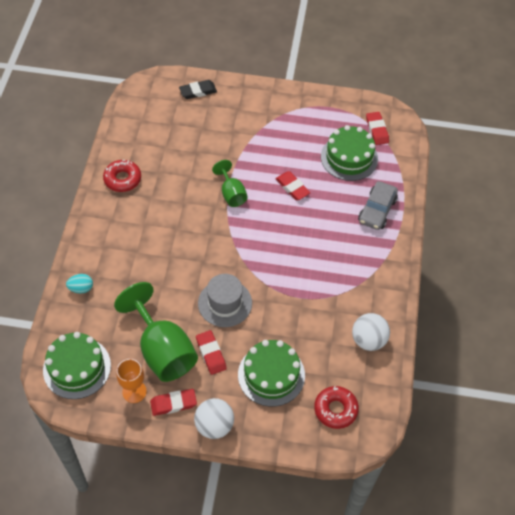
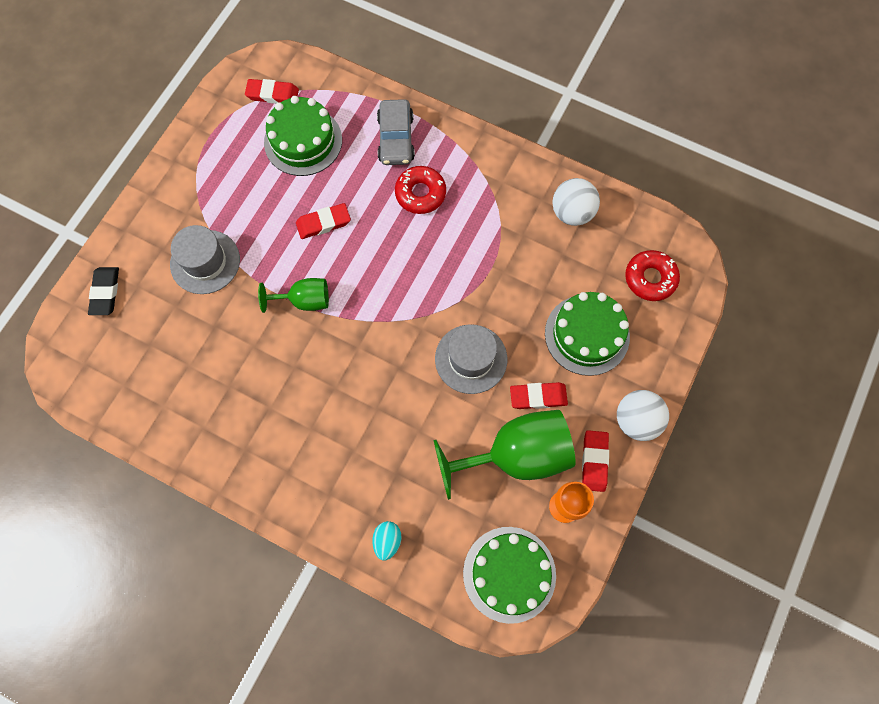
camera: 70 degrees left, 15 degrees up
red donut [103,160,141,192] -> red donut moved to [395,166,446,214]
grey car [358,181,398,230] -> grey car turned 45 degrees clockwise [377,99,415,165]
none -> grey hat [170,225,240,294]

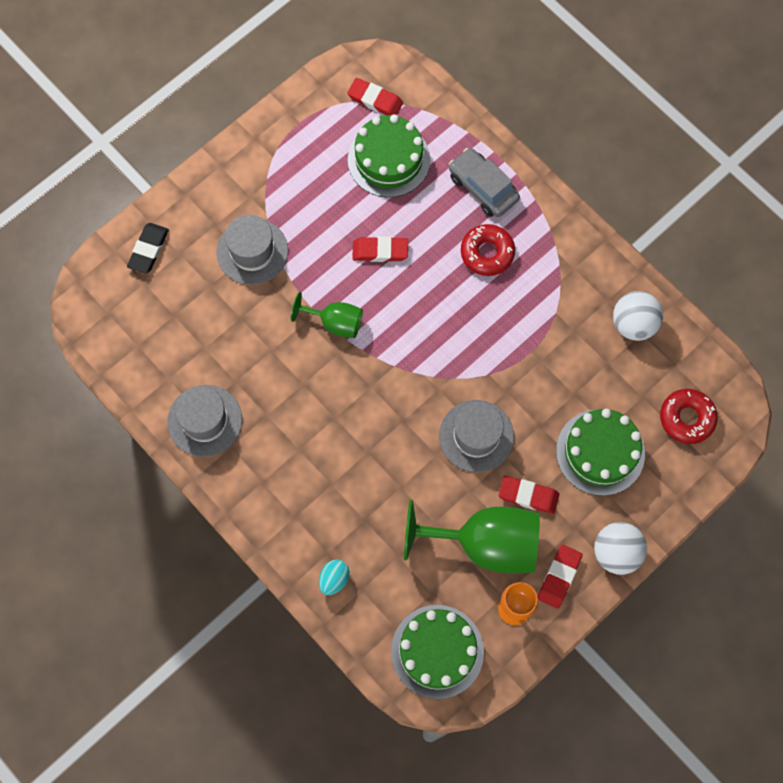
camera: 20 degrees right, 0 degrees up
grey car [377,99,415,165] -> grey car turned 120 degrees clockwise [449,148,520,217]
none -> grey hat [167,385,242,457]

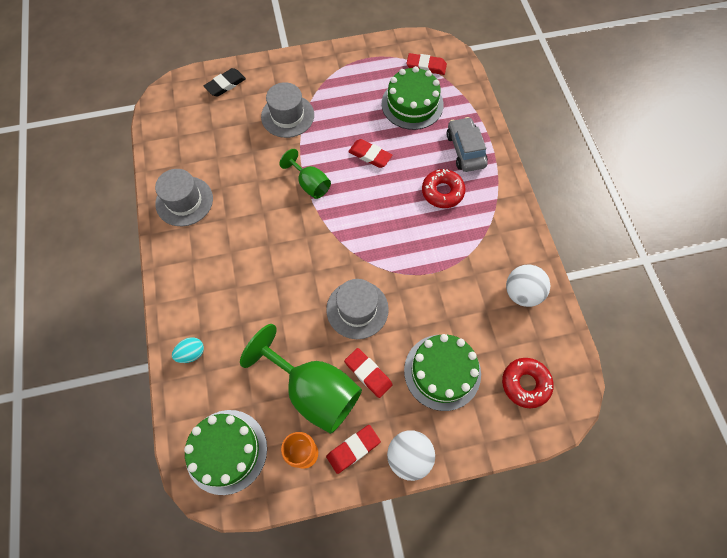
camera: 30 degrees right, 5 degrees down
red eraser [347,78,403,115] -> red eraser turned 45 degrees counterclockwise [406,53,447,75]

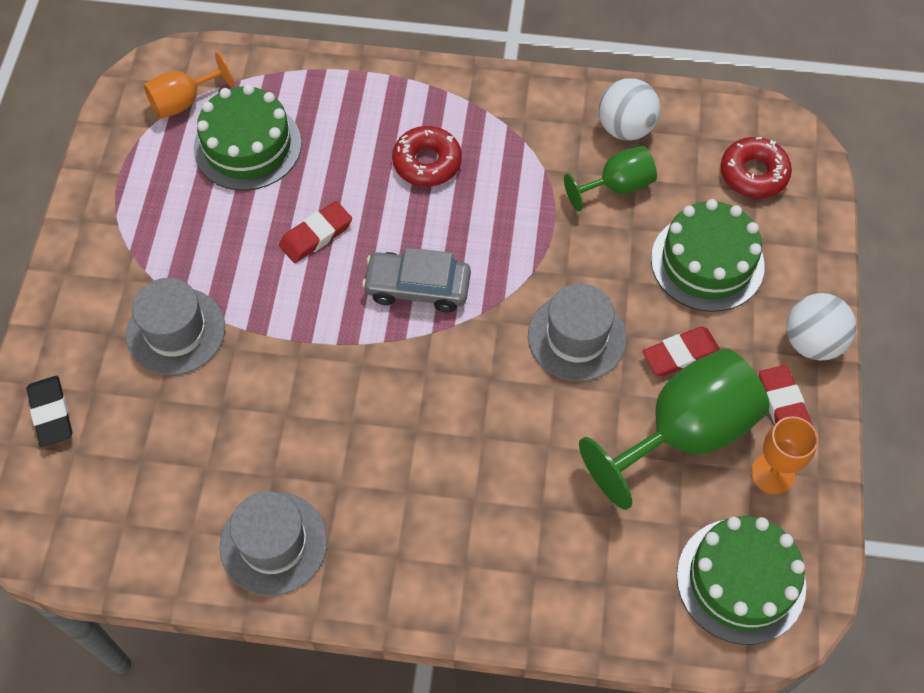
camera: 70 degrees left, 5 degrees down
turquoise egg [172,337,204,363] -> none
green goblet [279,149,331,199] -> green goblet moved to [564,146,657,211]
red eraser [406,53,447,75] -> orange goblet [143,52,234,119]
grey car [447,117,488,172] -> grey car moved to [362,247,471,313]

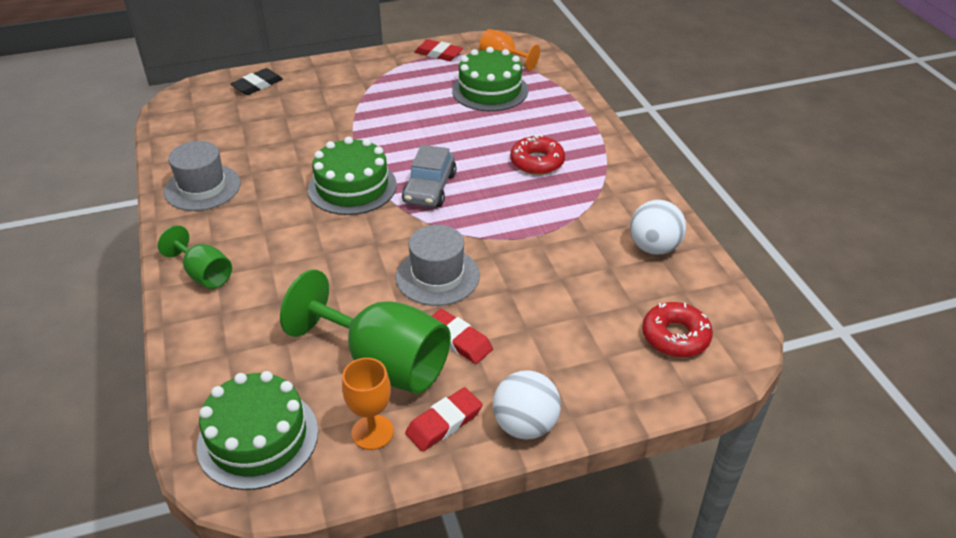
camera: 65 degrees right, 20 degrees down
grey hat [126,278,225,375] -> none
red eraser [279,201,352,263] -> red eraser moved to [415,39,463,61]
grey car [362,247,471,313] -> grey car turned 150 degrees counterclockwise [402,145,456,207]
green goblet [564,146,657,211] -> green goblet moved to [158,225,232,289]
green cake [651,199,765,312] -> green cake moved to [308,137,397,215]

